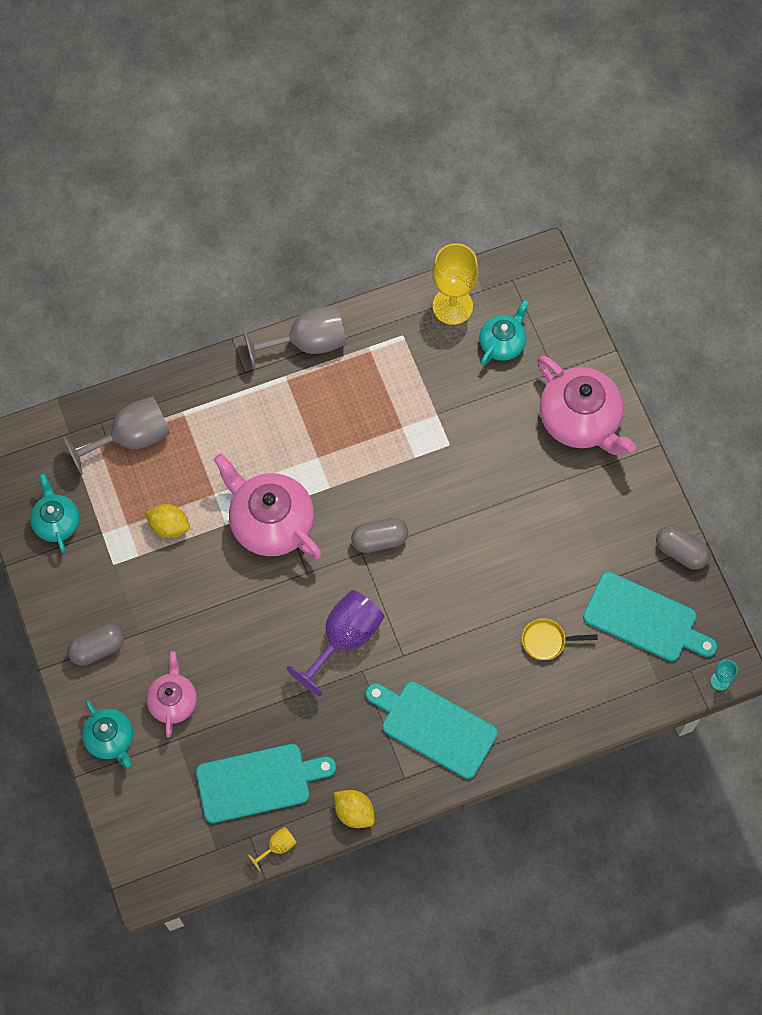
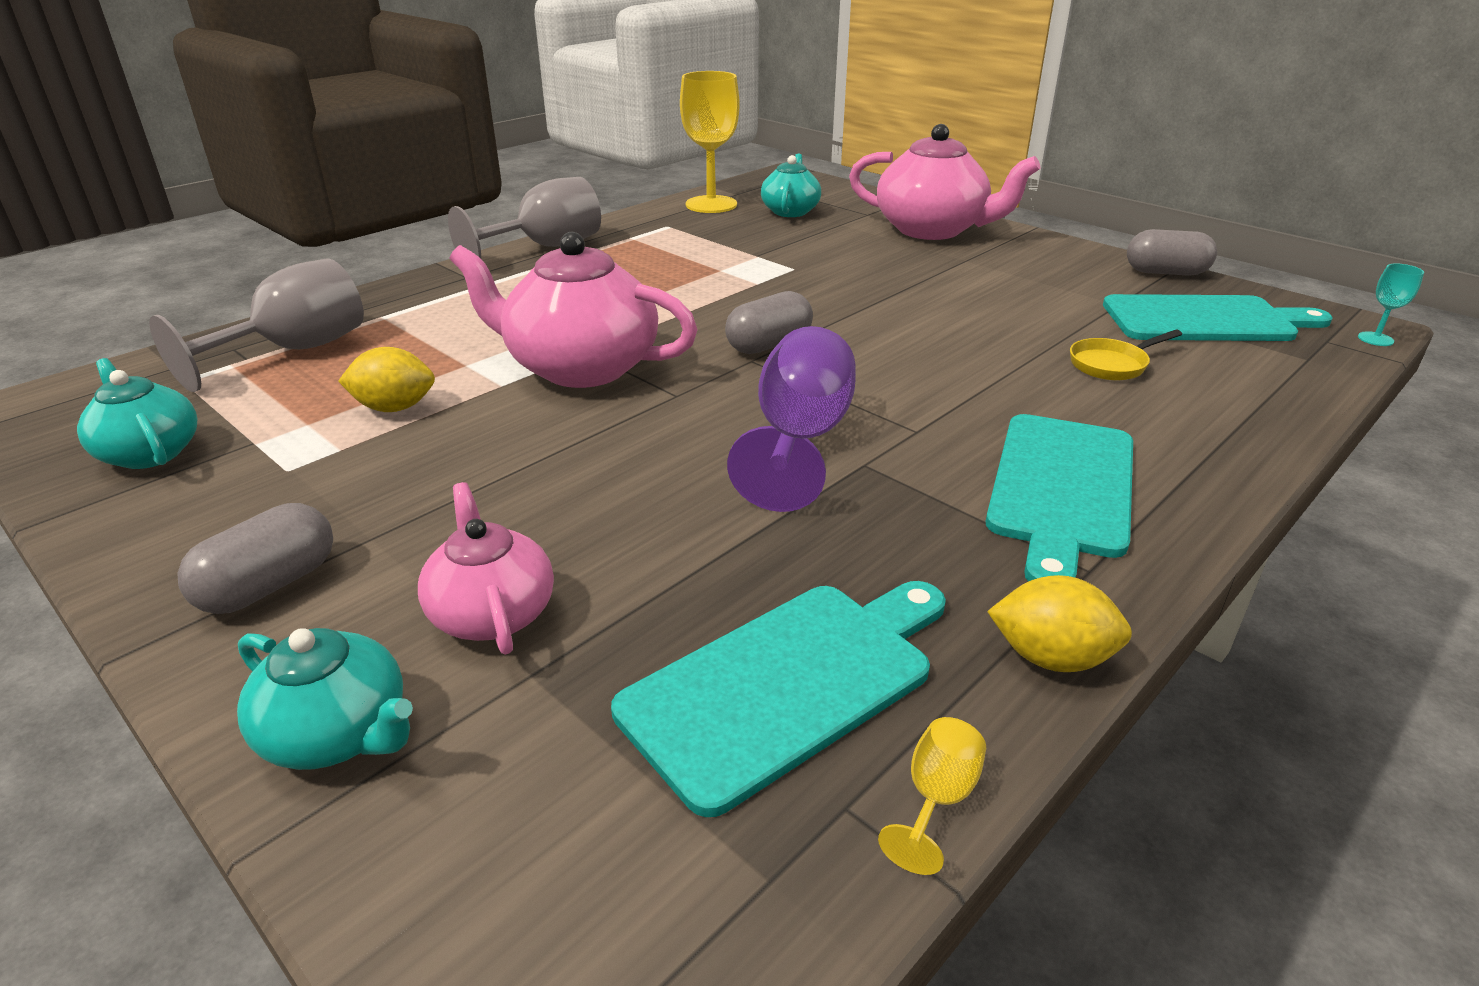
camera: 25 degrees left, 35 degrees down
turquoise cutting board [366,681,498,779] -> turquoise cutting board turned 75 degrees counterclockwise [986,414,1133,581]

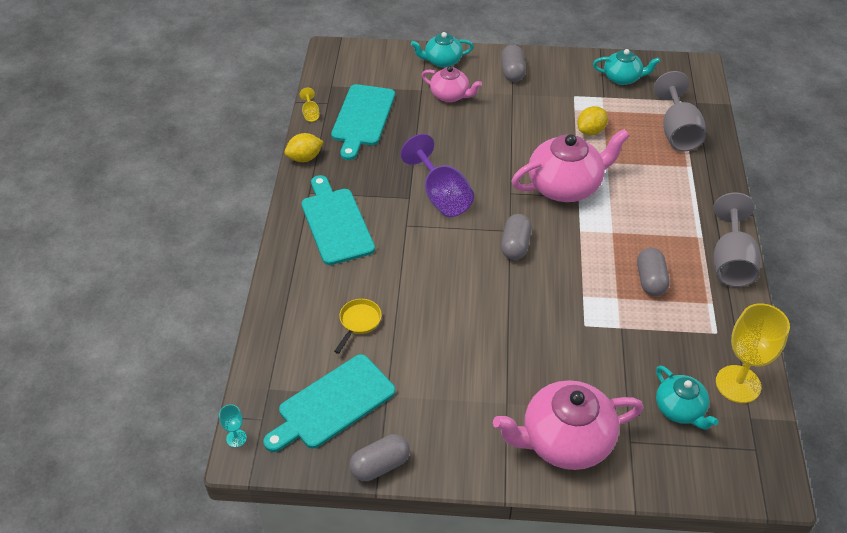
camera: 140 degrees right, 15 degrees up
none -> grey capsule [637,247,670,296]

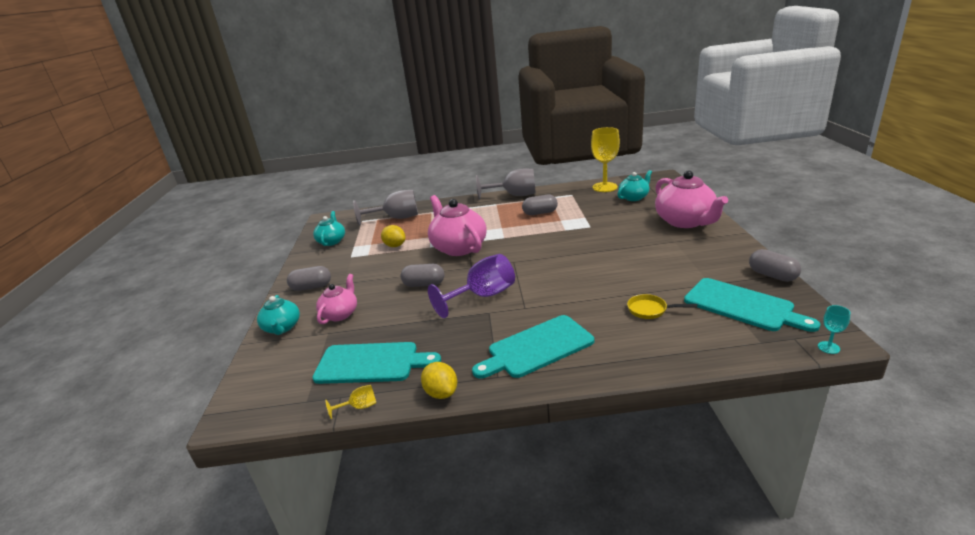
camera: 95 degrees left, 20 degrees down
grey capsule [501,214,532,260] -> grey capsule moved to [401,264,444,287]

